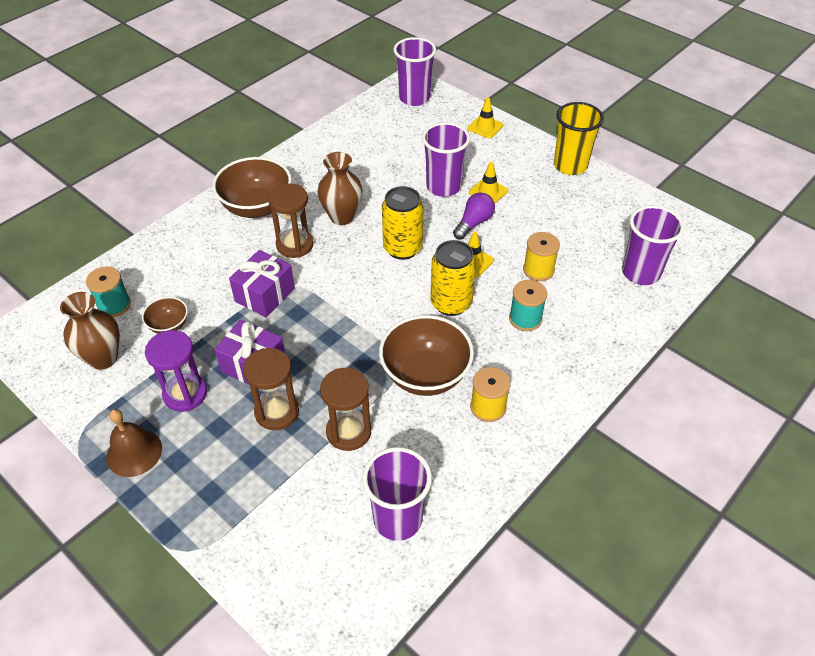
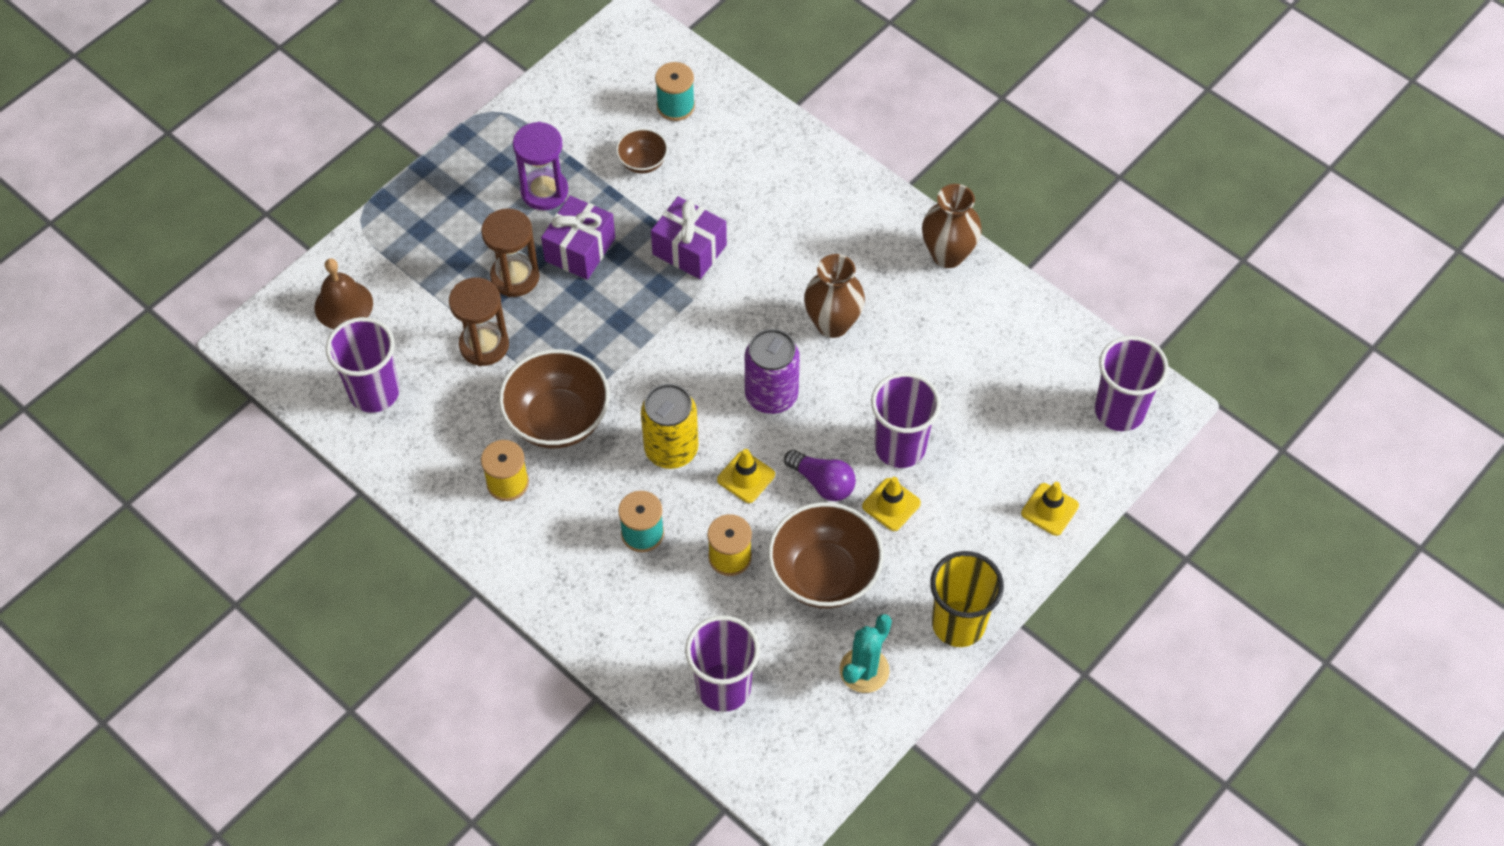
camera: 90 degrees right, 10 degrees up
brown vase [60,292,120,370] -> brown vase moved to [922,184,982,268]
brown bell [106,409,162,477] -> brown bell moved to [314,258,373,329]
brown bowl [213,157,292,218] -> brown bowl moved to [768,502,883,608]
brown hourglass [268,184,314,258] -> none
yellow can [382,186,424,260] -> purple can [745,329,800,414]
none -> turquoise cactus [840,614,892,693]

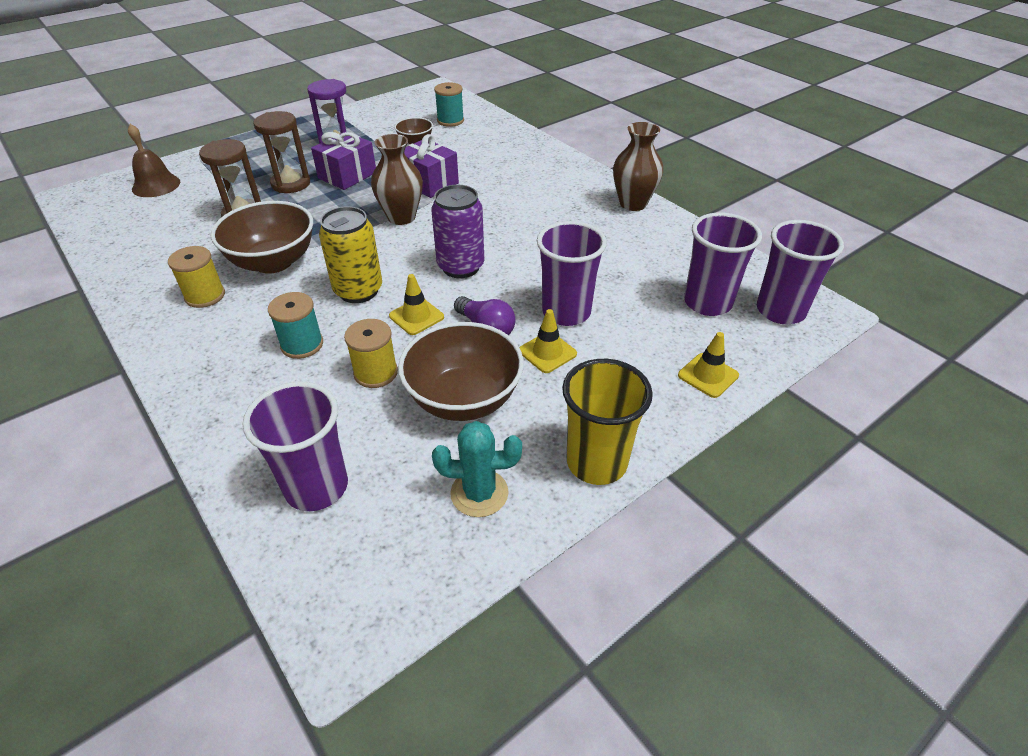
camera: 10 degrees right, 15 degrees down
purple cup [326,317,399,413] -> purple cup moved to [684,213,762,316]
brown vase [804,254,865,338] -> brown vase moved to [371,134,423,225]
turquoise cactus [840,614,892,693] -> turquoise cactus turned 45 degrees clockwise [432,421,522,517]

